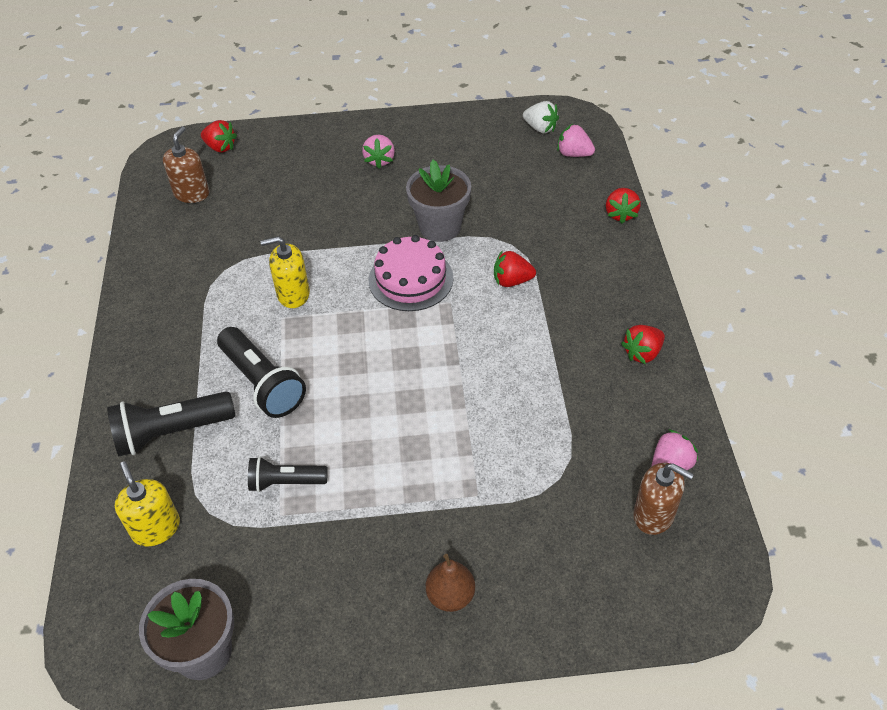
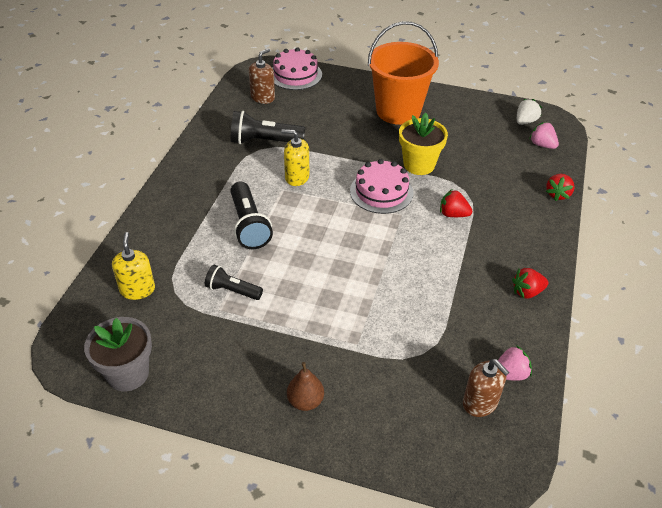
camera: 20 degrees right, 5 degrees down
black flashlight [107,391,235,456] -> black flashlight moved to [231,111,305,144]
red strawberry [201,120,237,153] -> pink cake [272,47,322,90]
pink strawberry [362,135,395,168] -> orange bucket [368,21,439,125]
grey flower pot [406,160,471,242] -> yellow flower pot [399,113,448,175]
white strawberry [523,101,559,133] -> white strawberry turned 105 degrees counterclockwise [517,99,542,125]

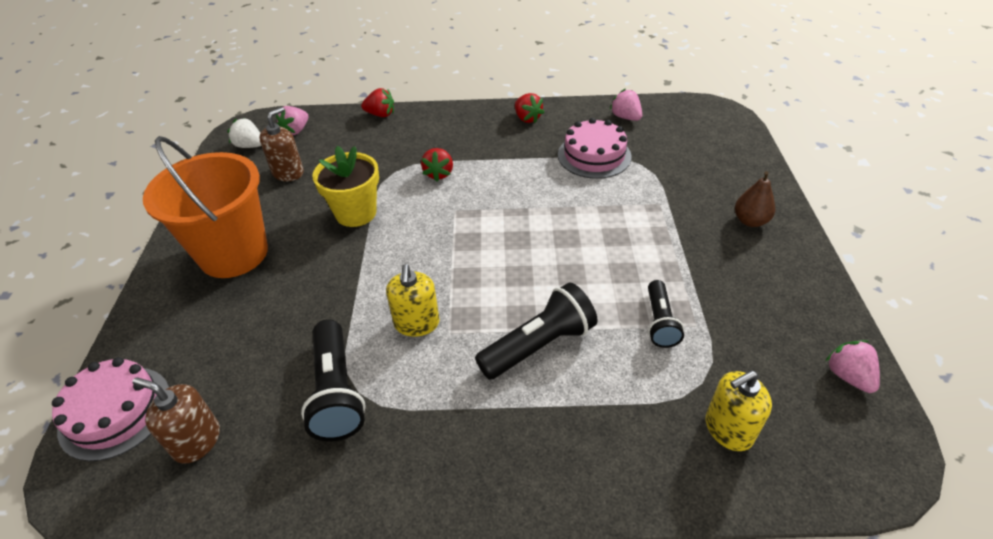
camera: 105 degrees left, 0 degrees up
grey flower pot [84,317,152,391] -> pink strawberry [826,340,880,393]
pink cake [350,159,413,214] -> pink cake moved to [558,118,632,179]
brown soap dispenser [463,359,509,417] -> brown soap dispenser moved to [259,107,304,181]

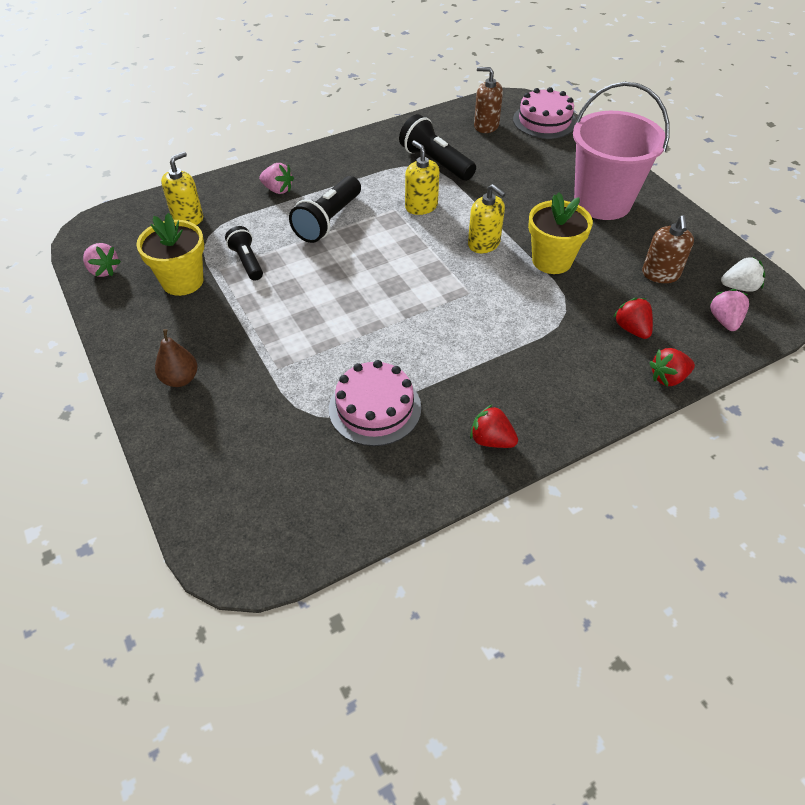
camera: 150 degrees right, 5 degrees up
brown soap dispenser [132,377,220,464] -> brown soap dispenser turned 150 degrees counterclockwise [474,67,503,133]
orange bucket [143,136,268,278] -> pink bucket [573,82,670,220]
red strawberry [421,148,453,181] -> red strawberry moved to [614,298,653,339]
pink strawberry [610,89,642,121] -> pink strawberry moved to [259,163,294,194]
none -> yellow flower pot [136,213,204,296]
none -> yellow soap dispenser [468,184,506,253]

